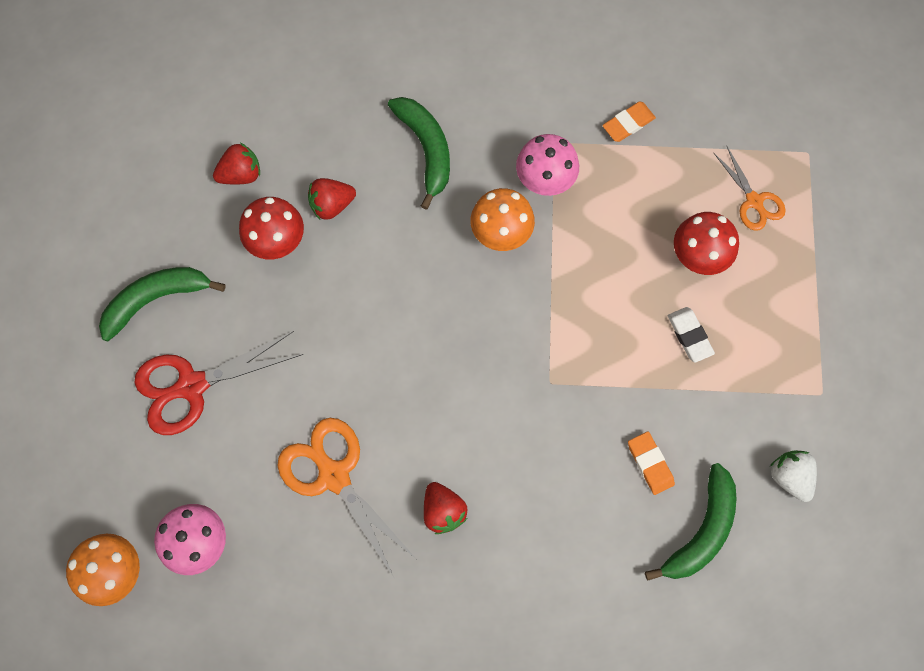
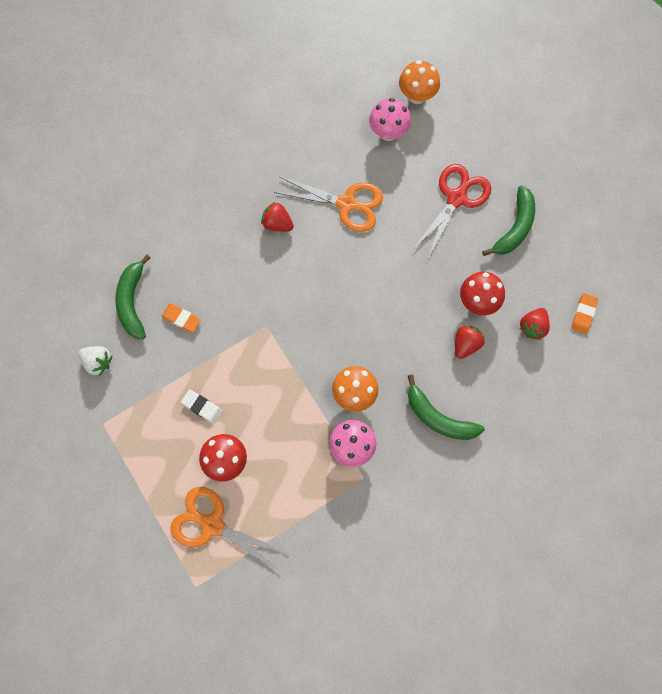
camera: 145 degrees right, 0 degrees up
orange eraser [602,102,656,142] -> orange eraser moved to [571,293,598,334]
orange scissors [714,147,786,231] -> orange scissors [170,487,288,571], size x1.69

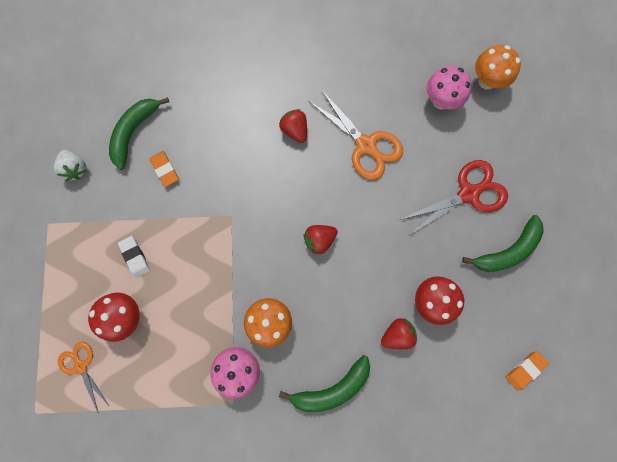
camera: 30 degrees right, 5 degrees up
orange scissors [170,487,288,571] -> orange scissors [58,341,109,412], size x0.59
green banana [408,374,485,440] -> green banana turned 90 degrees counterclockwise [279,355,370,412]
red strawberry [519,308,550,340] -> red strawberry moved to [304,225,338,255]

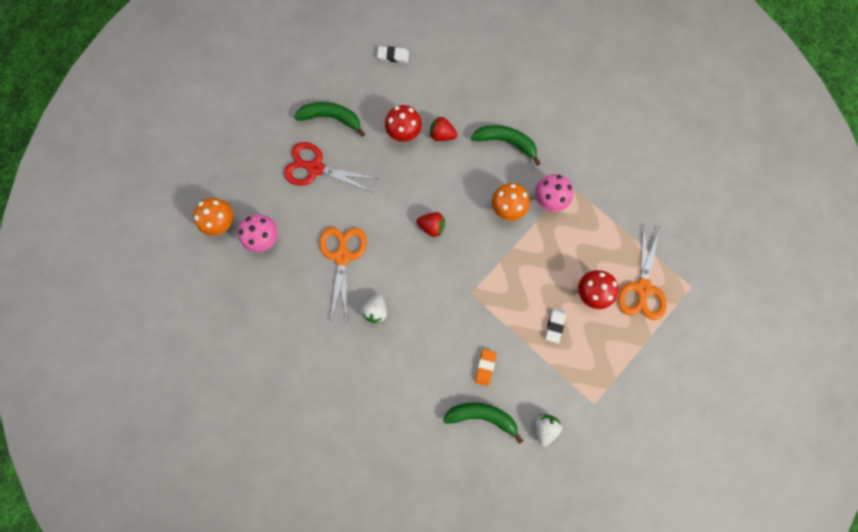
camera: 135 degrees left, 0 degrees up
orange scissors [58,341,109,412] -> orange scissors [618,224,667,320], size x1.69
green banana [109,98,169,170] -> green banana turned 150 degrees counterclockwise [443,402,523,444]
red strawberry [279,109,307,143] -> white strawberry [361,294,387,323]
orange eraser [505,351,549,390] -> white eraser [377,46,409,63]

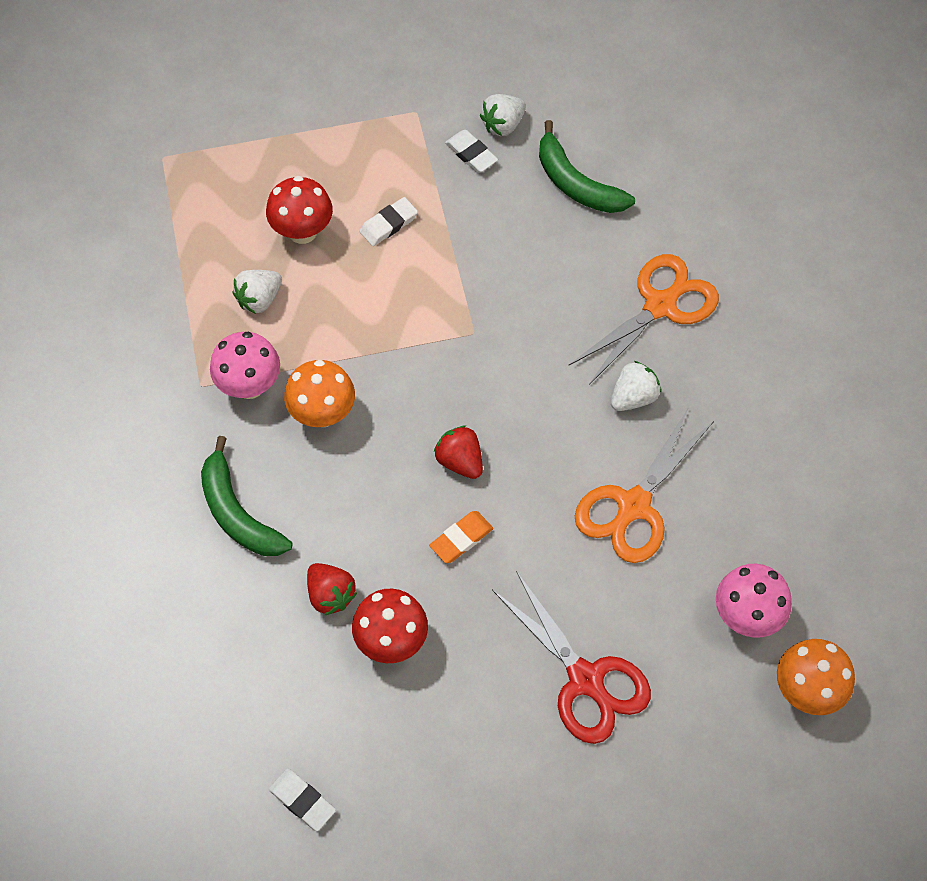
camera: 145 degrees left, 15 degrees down
green banana [294,102,365,137] -> none
orange eraser [475,349,497,386] -> orange eraser moved to [429,511,493,563]
orange scissors [618,224,667,320] -> orange scissors moved to [568,254,719,385]
none -> white strawberry [233,270,282,314]
none -> white eraser [445,130,498,173]

